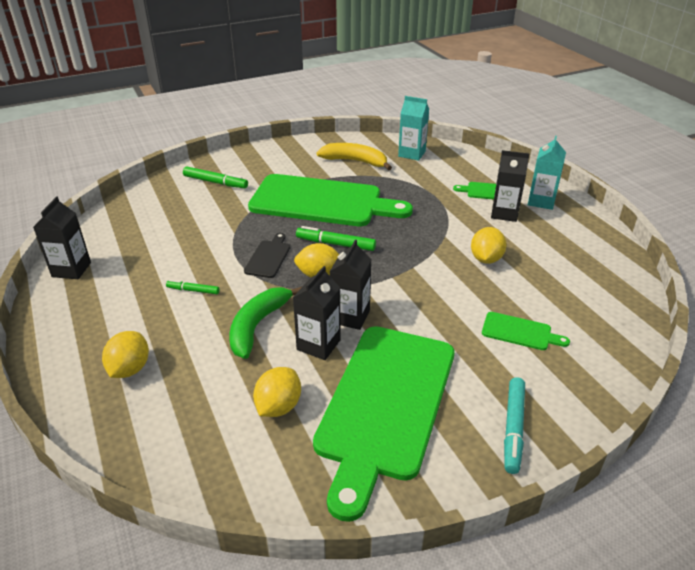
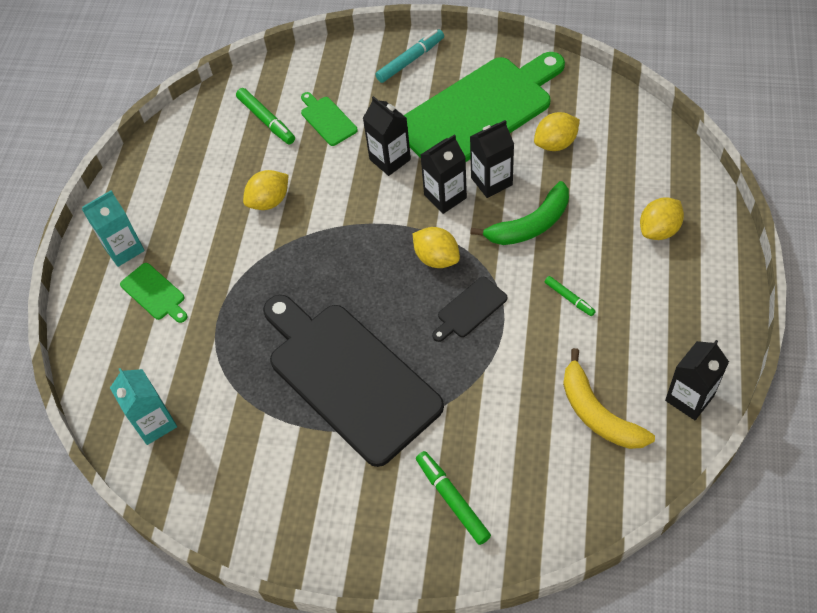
camera: 140 degrees left, 20 degrees up
green cutting board [248,174,413,226] -> black cutting board [263,295,444,467]
green marker [296,226,376,251] -> green marker moved to [236,88,295,144]
yellow banana [316,143,392,171] -> yellow banana moved to [563,348,655,449]
black carton [491,150,530,222] -> black carton moved to [363,96,411,176]

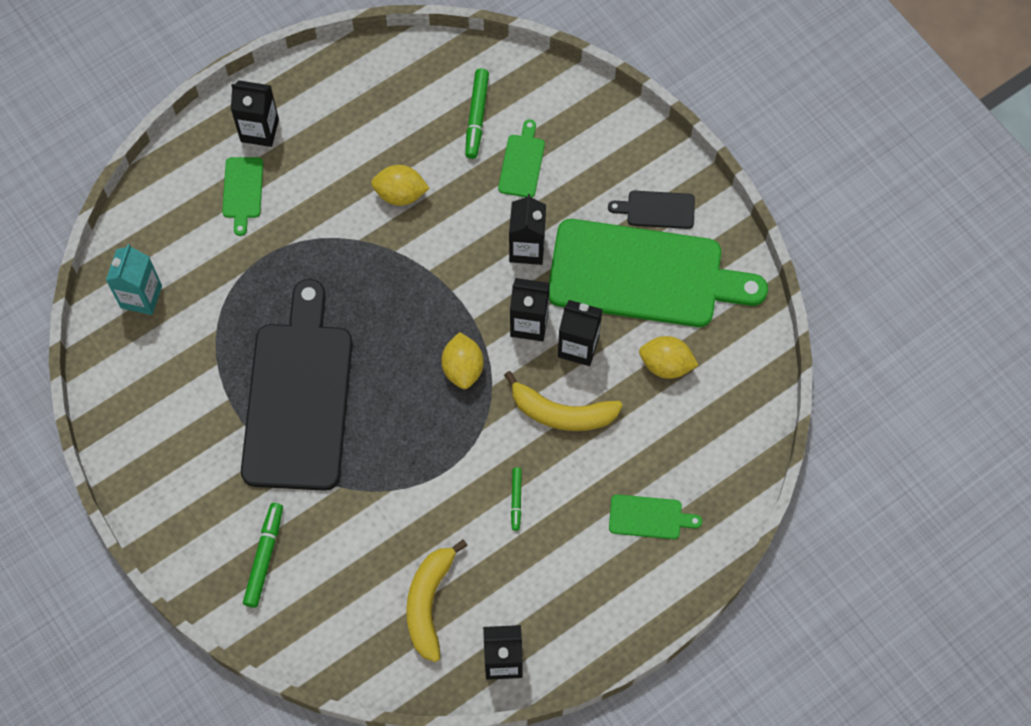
camera: 40 degrees right, 10 degrees up
turquoise carton [82,190,145,267] -> black carton [231,80,279,147]
turquoise marker [375,29,444,83] -> none
black cutting board [432,277,508,342] -> black cutting board moved to [608,191,695,229]
green banana [470,181,569,245] -> yellow banana [504,371,623,431]
yellow lemon [640,198,684,240] -> green cutting board [609,494,702,539]

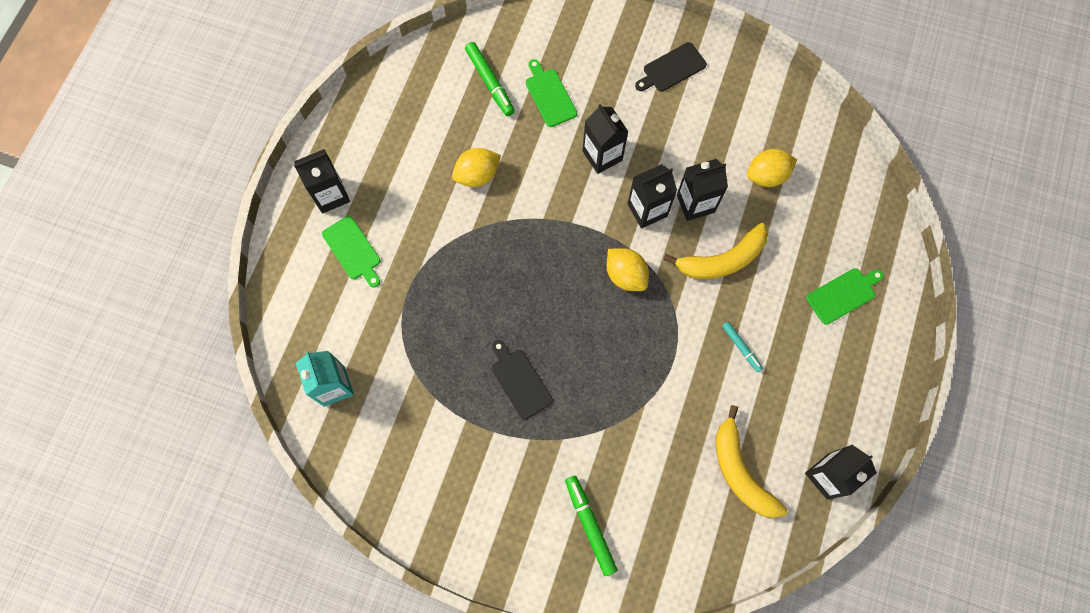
camera: 35 degrees left, 5 degrees up
black cutting board [241,279,353,491] -> black cutting board [492,340,553,420], size x0.40
green marker [511,467,522,531] -> turquoise marker [722,322,763,372]
green cutting board [549,219,768,327] -> none

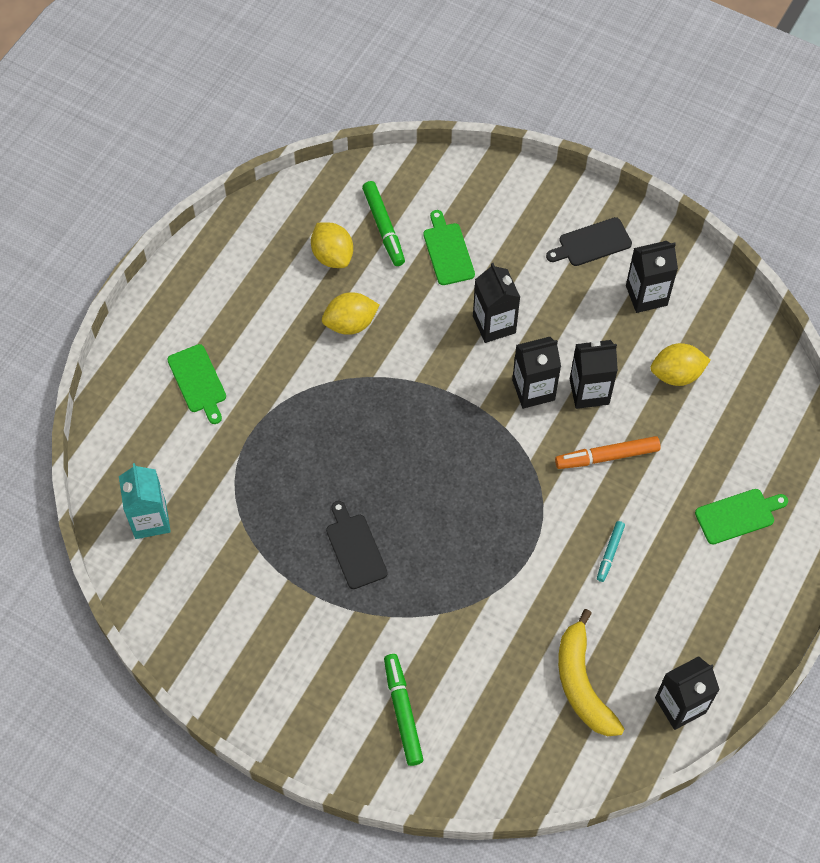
camera: 10 degrees right, 10 degrees down
black carton [294,149,350,214] -> black carton moved to [626,241,678,313]
yellow lemon [607,248,649,291] -> yellow lemon moved to [311,222,353,268]
yellow banana [663,223,768,279] -> orange marker [555,436,661,469]
turquoise marker [722,322,763,372] -> turquoise marker turned 45 degrees clockwise [597,521,625,582]

